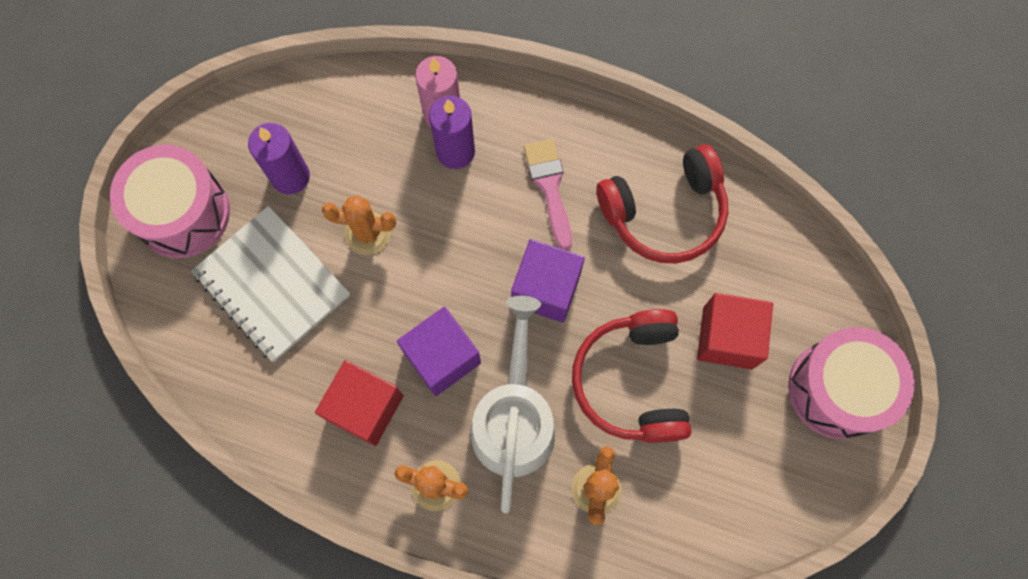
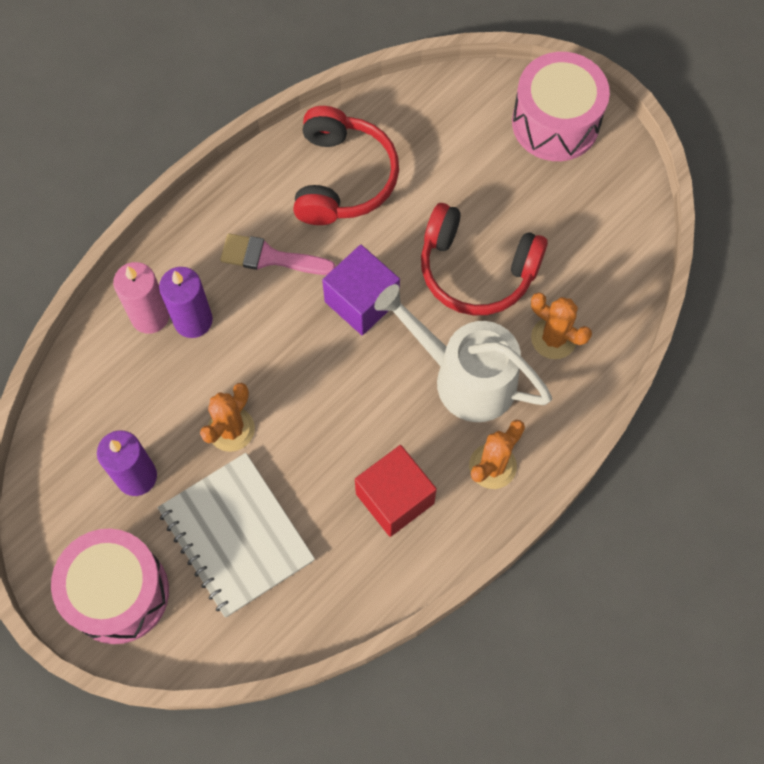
camera: 65 degrees left, 5 degrees down
white notebook [191,206,350,362] -> white notebook turned 75 degrees clockwise [157,453,315,617]
purple cube [397,307,481,396] -> none
red cube [697,293,773,369] -> none

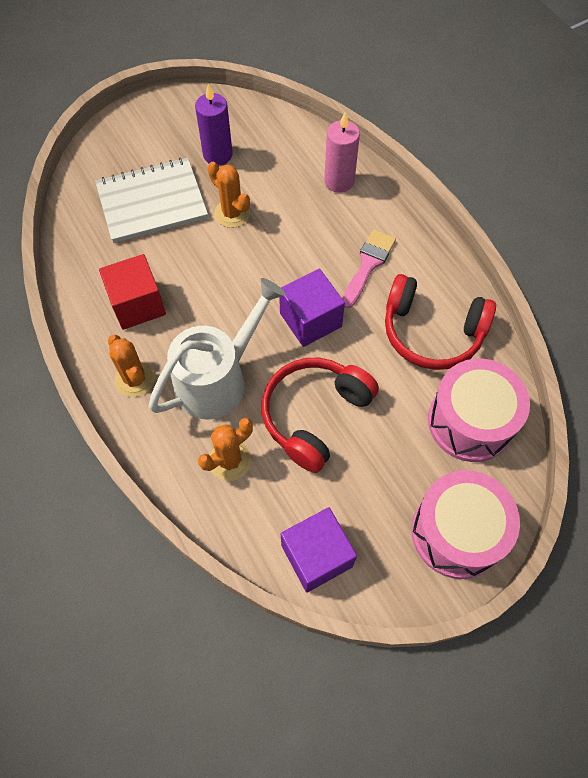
camera: 105 degrees right, 5 degrees down
pink drum [51,528,169,644] -> pink drum moved to [428,359,530,462]
purple candle [159,267,213,338] -> none
none -> purple cube [281,507,357,592]

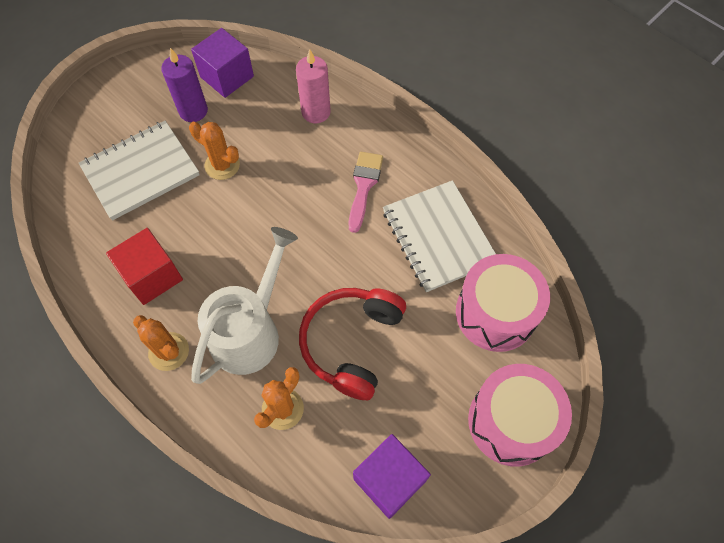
camera: 15 degrees left, 0 degrees up
purple cube [279,269,345,347] -> purple cube moved to [191,28,254,98]
red headphones [385,274,496,370] -> white notebook [383,180,496,292]

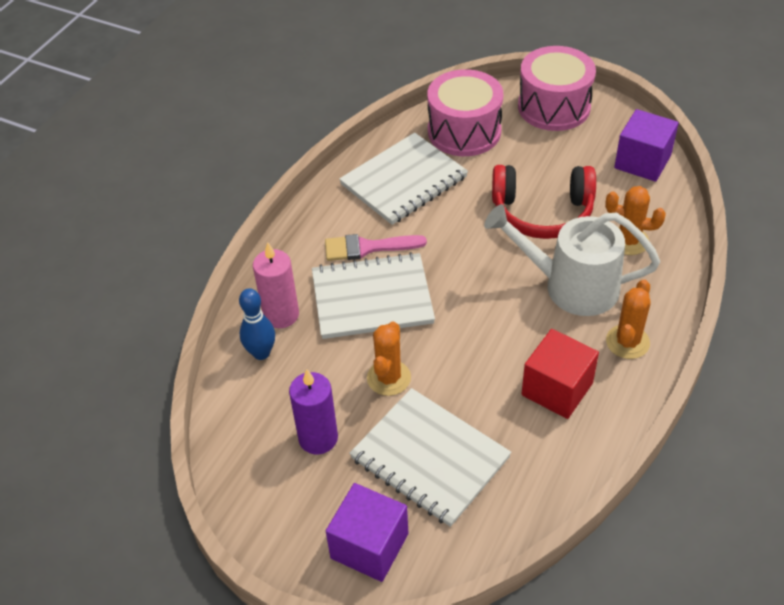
camera: 105 degrees left, 15 degrees down
purple cube [191,28,254,98] -> purple cube moved to [326,483,408,582]
none -> blue bowling pin [239,288,275,360]
none -> white notebook [312,252,435,339]

